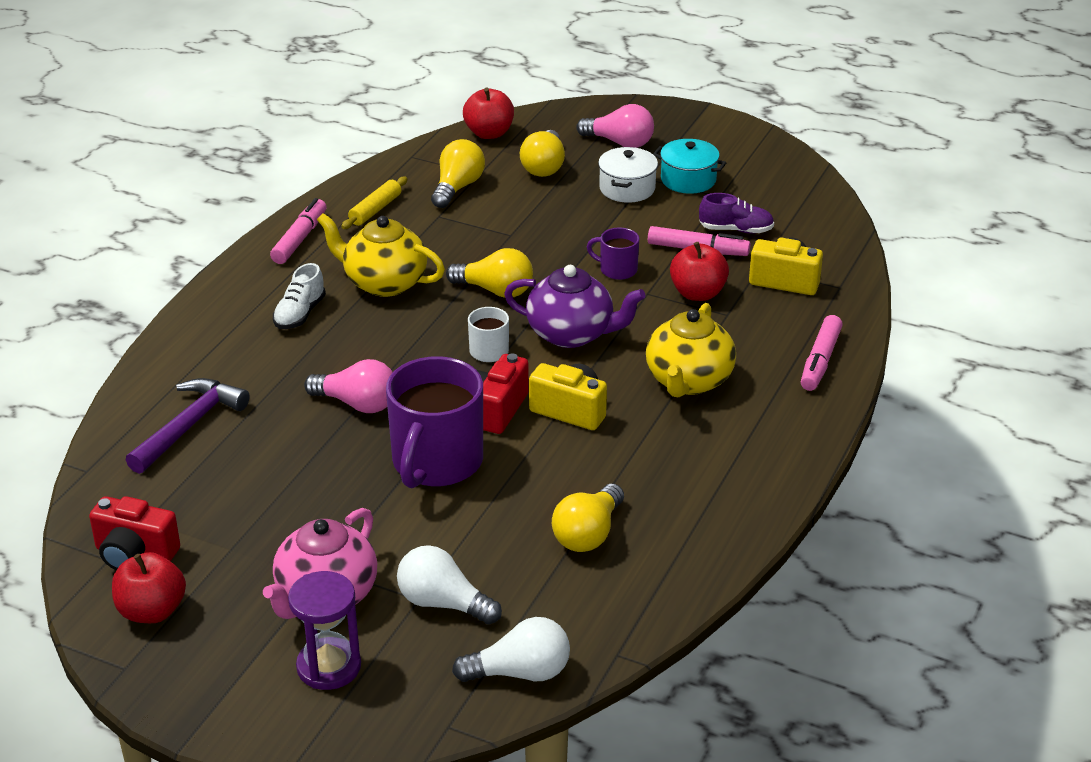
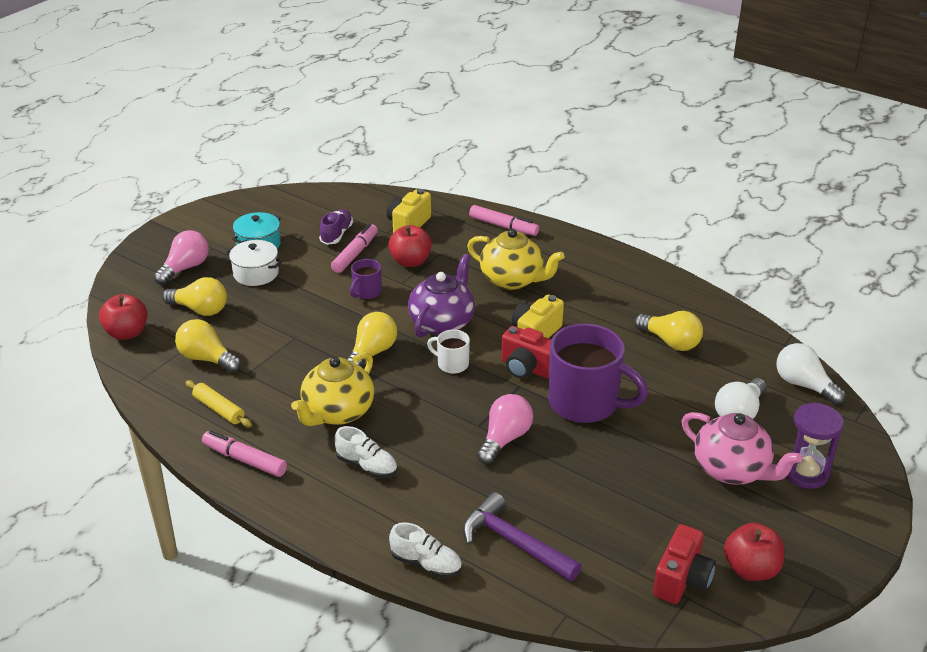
camera: 80 degrees left, 0 degrees up
white light bulb [452,617,570,682] -> white light bulb turned 45 degrees counterclockwise [776,343,846,405]
none -> white shoe [389,522,462,578]

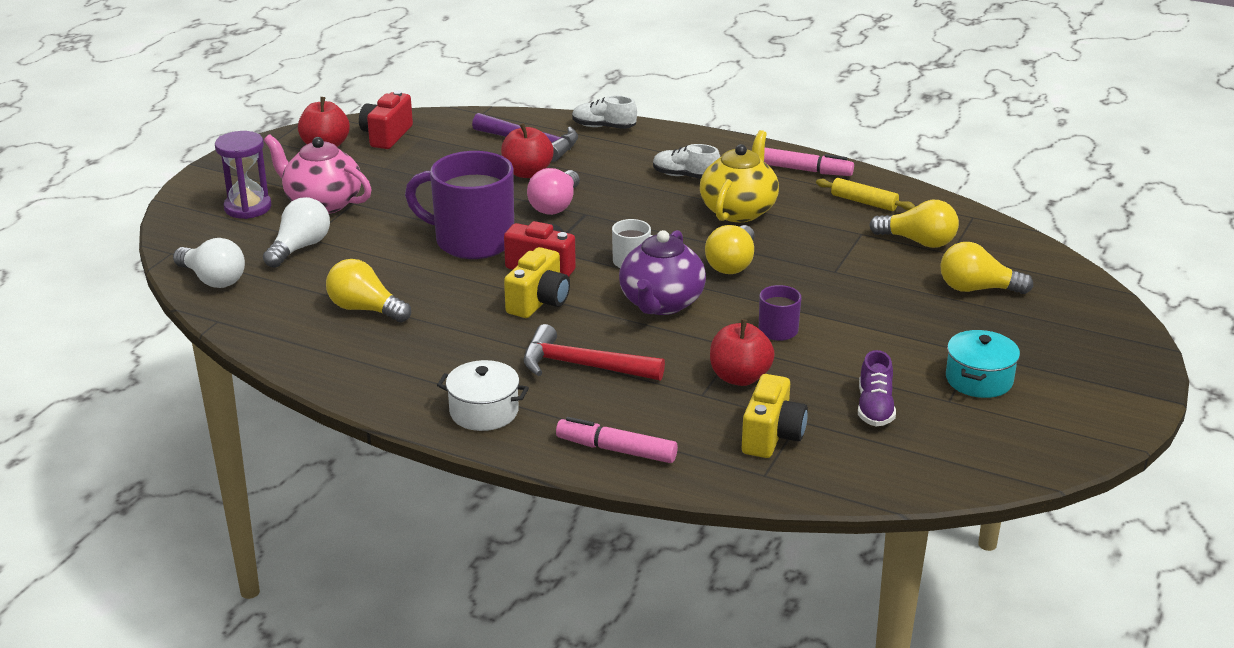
camera: 170 degrees right, 5 degrees down
red apple [99,294,148,340] -> red apple moved to [501,123,554,178]
pink light bulb [154,230,209,285] -> none
white pot [226,240,283,286] -> white pot moved to [437,360,529,431]
pink marker [331,224,378,273] -> none
yellow teapot [467,229,565,290] -> red hammer [524,324,665,381]

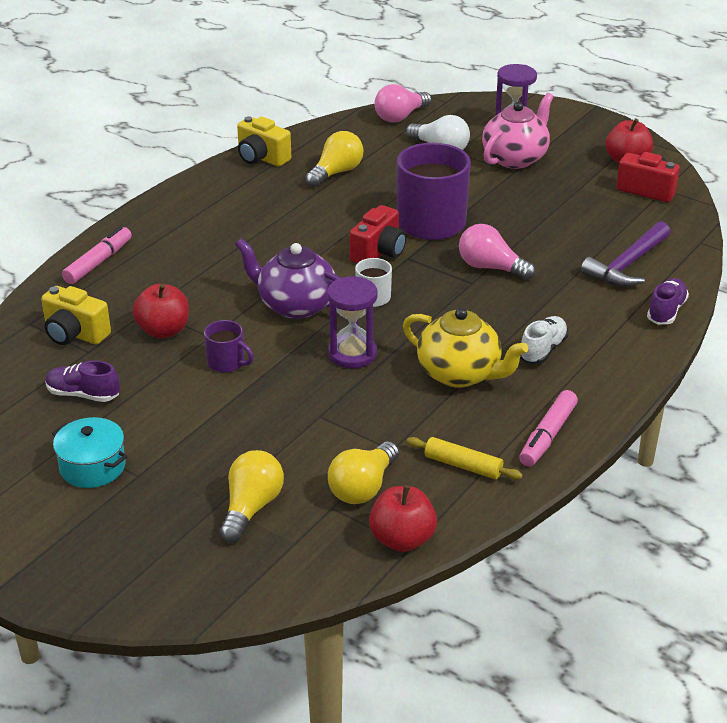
camera: 100 degrees right, 5 degrees up
white light bulb [173,238,245,288] -> pink light bulb [375,84,432,123]
white pot [437,360,529,431] -> none
red apple [501,123,554,178] -> red apple moved to [369,485,437,552]
yellow camera [504,247,570,318] -> yellow camera moved to [237,116,291,166]
red hammer [524,324,665,381] -> none
white shoe [572,96,637,129] -> purple shoe [647,278,689,325]
yellow light bulb [705,225,755,274] -> purple hourglass [327,276,378,368]
yellow rolling pin [816,178,915,211] -> yellow rolling pin turned 75 degrees clockwise [407,437,523,480]

